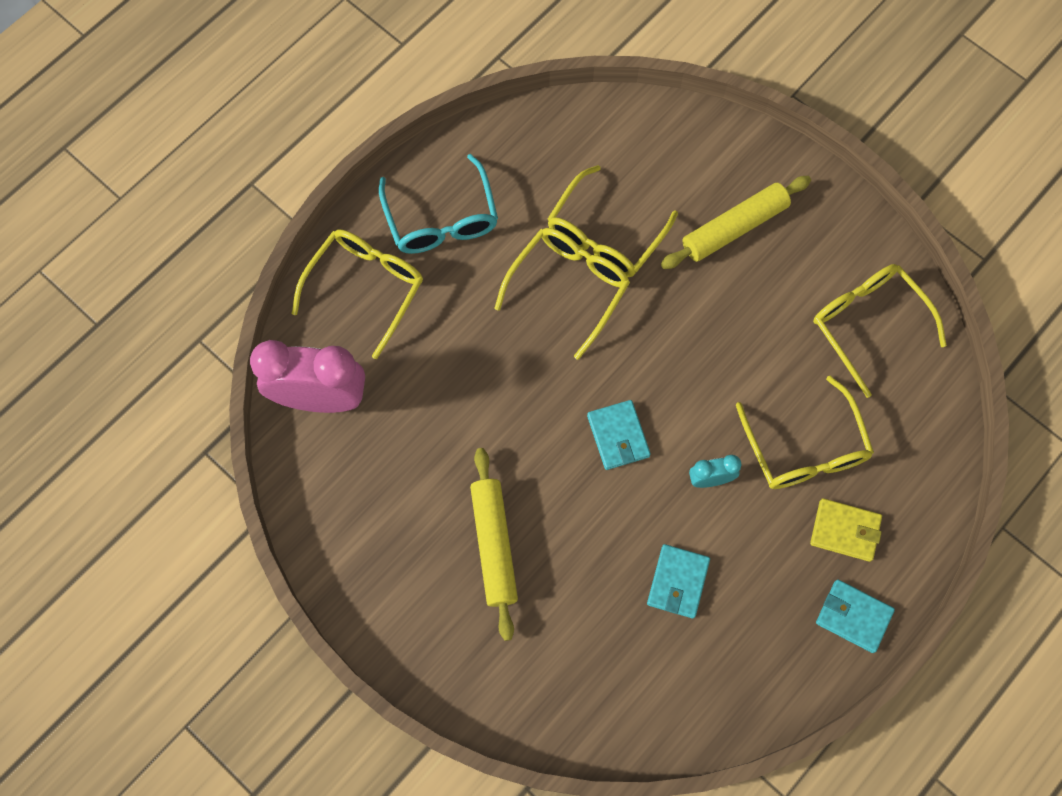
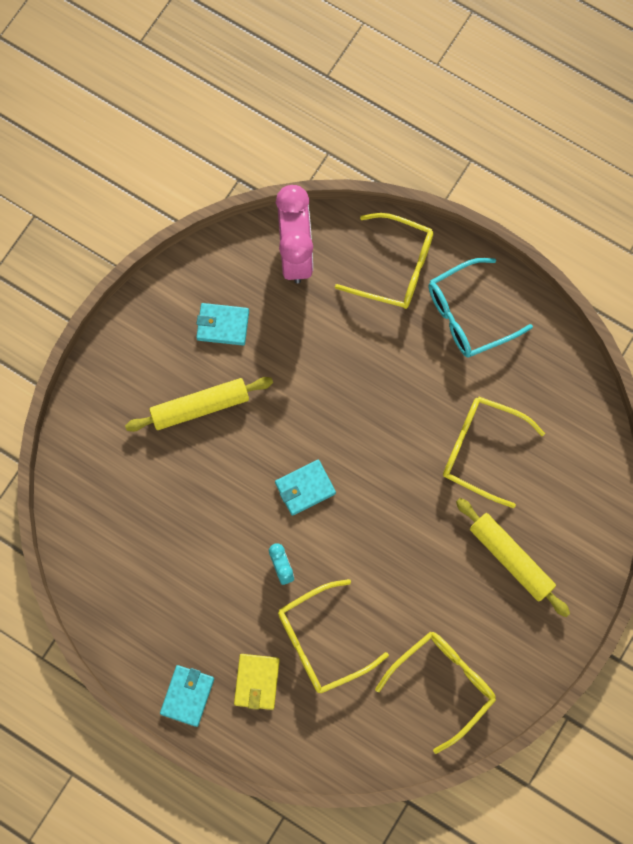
camera: 80 degrees right, 5 degrees up
yellow glasses [494,228,630,360] -> none
turquoise wallet [647,544,710,618] -> turquoise wallet moved to [196,303,249,345]

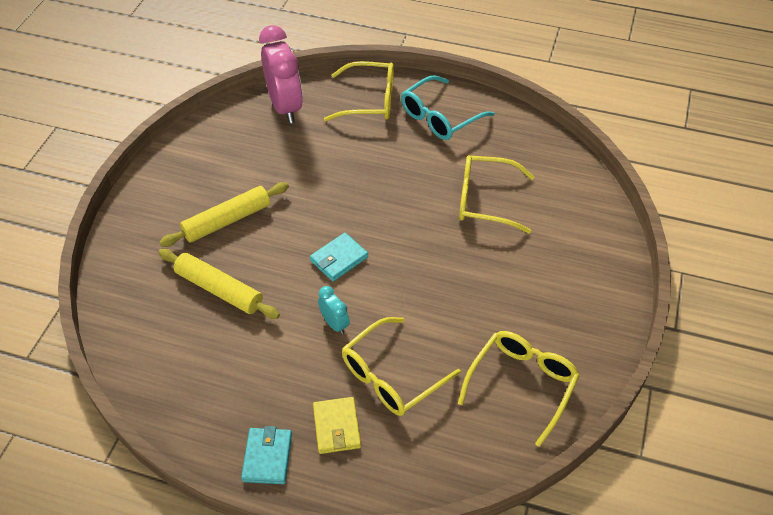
camera: 15 degrees left, 25 degrees down
turquoise wallet [196,303,249,345] -> none
yellow rolling pin [456,498,570,617] -> yellow rolling pin moved to [158,249,280,319]

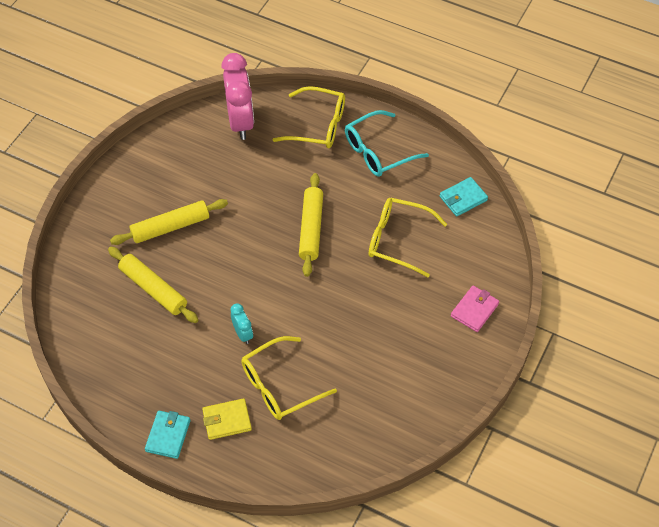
camera: 10 degrees right, 5 degrees up
turquoise wallet [310,233,368,281] -> turquoise wallet moved to [440,177,488,217]
yellow wallet [313,397,361,454] -> yellow wallet turned 75 degrees clockwise [202,398,252,440]
yellow glasses [458,331,580,447] -> none
none -> yellow rolling pin [299,173,323,277]
none -> pink wallet [451,286,499,332]

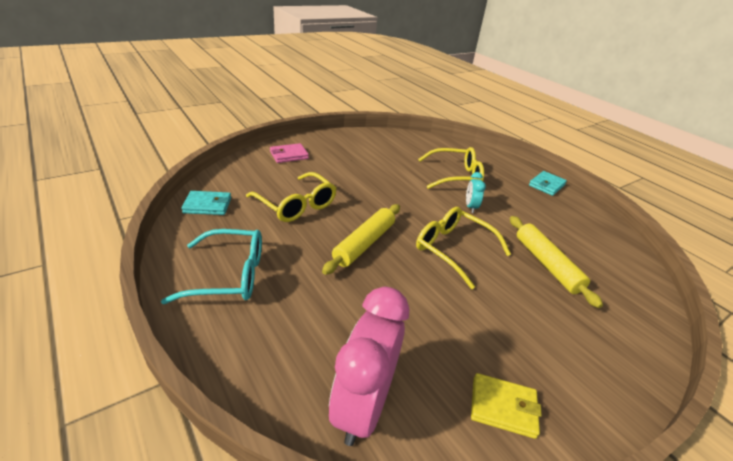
camera: 155 degrees left, 20 degrees down
yellow rolling pin [110,199,228,245] -> none
yellow wallet [202,398,252,440] -> yellow wallet moved to [471,373,542,439]
yellow glasses [273,86,345,148] -> yellow glasses moved to [416,207,511,289]

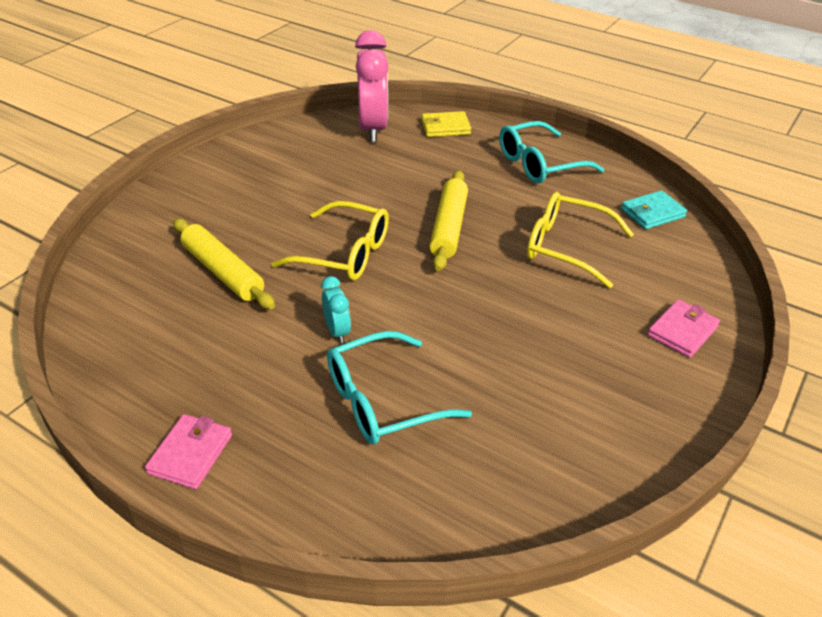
camera: 160 degrees right, 5 degrees up
yellow glasses [418,147,484,189] -> turquoise glasses [327,331,472,445]
yellow wallet [471,373,542,439] -> yellow wallet moved to [422,111,471,137]
turquoise wallet [529,171,567,196] -> pink wallet [145,414,232,489]

